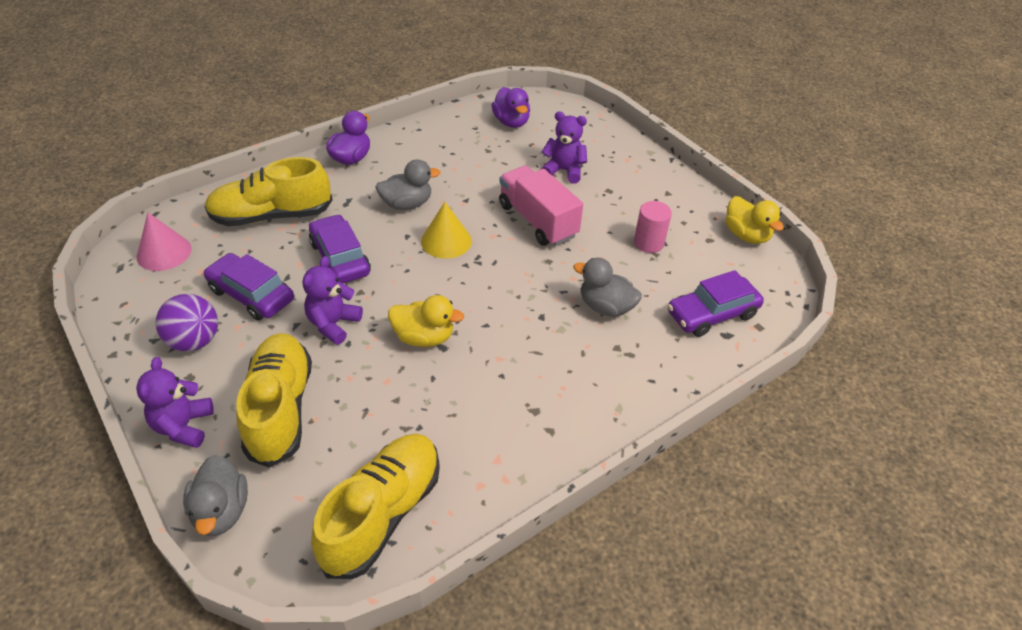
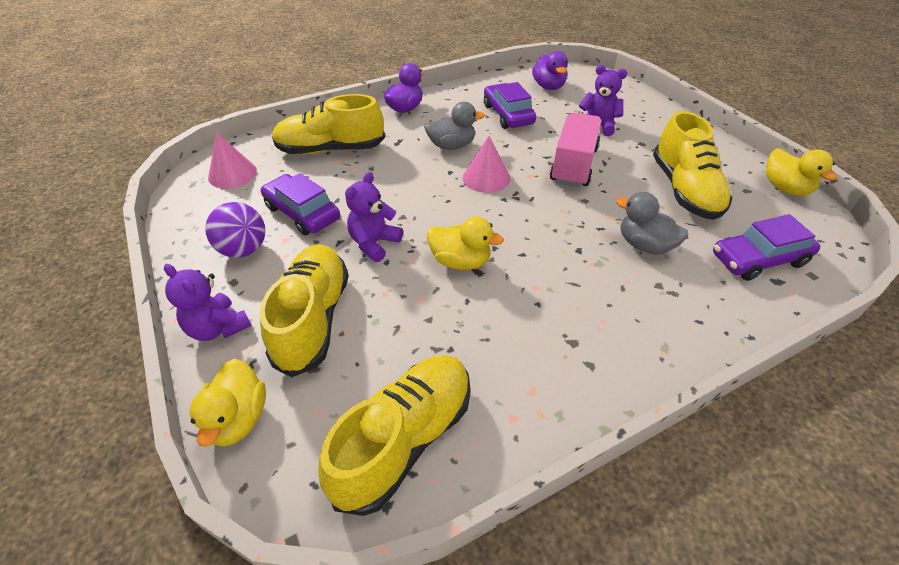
camera: 10 degrees right, 0 degrees up
purple teddy bear [136,357,214,448] -> purple teddy bear turned 60 degrees counterclockwise [164,264,252,341]
grey duck [183,455,248,536] -> yellow duck [189,359,266,447]
purple car [309,214,371,283] -> purple car moved to [484,82,536,129]
yellow cone [421,202,472,259] -> pink cone [463,136,510,193]
pink truck [499,166,583,246] -> pink truck turned 45 degrees clockwise [550,113,602,187]
pink cylinder [634,201,672,253] -> yellow shoe [653,111,733,220]

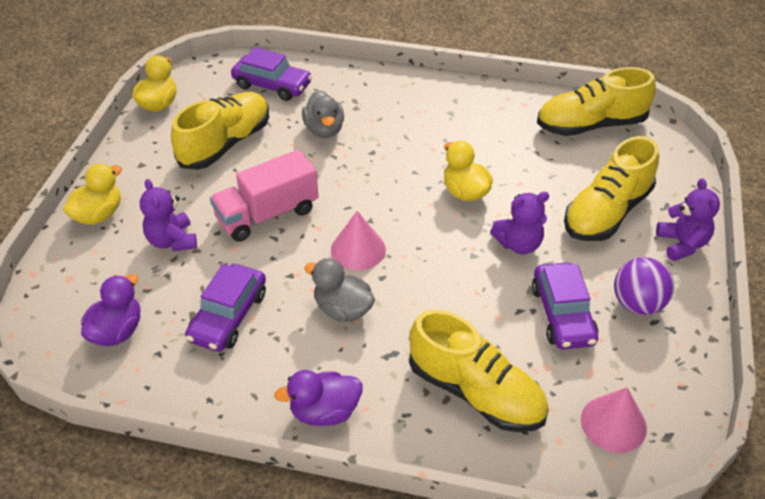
camera: 140 degrees left, 0 degrees up
yellow duck [189,359,266,447] -> yellow duck moved to [63,164,122,225]

